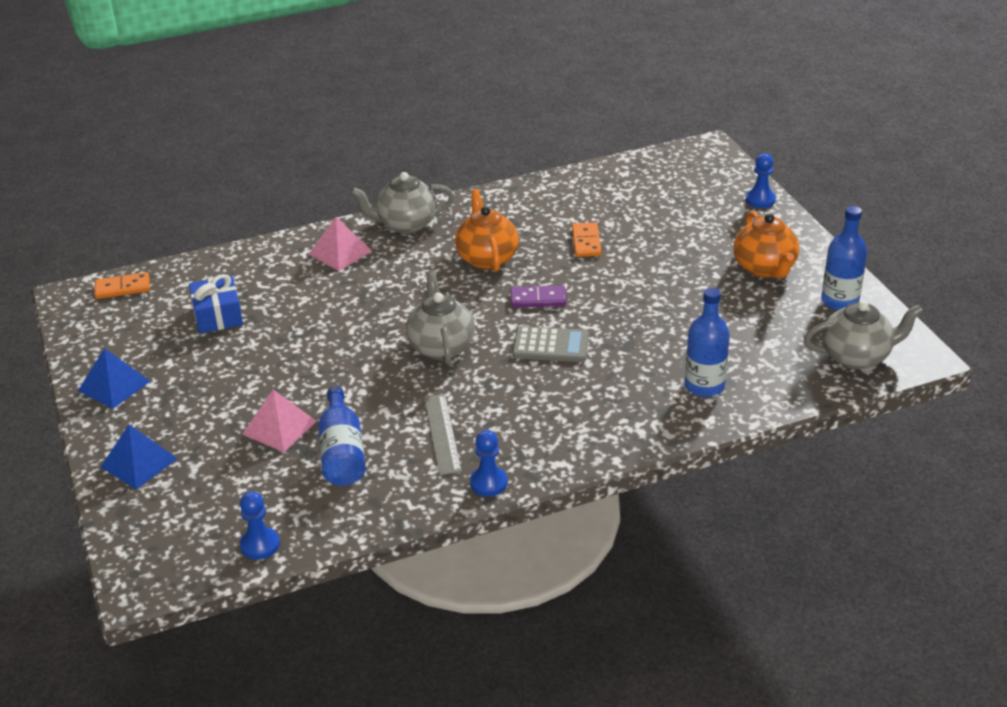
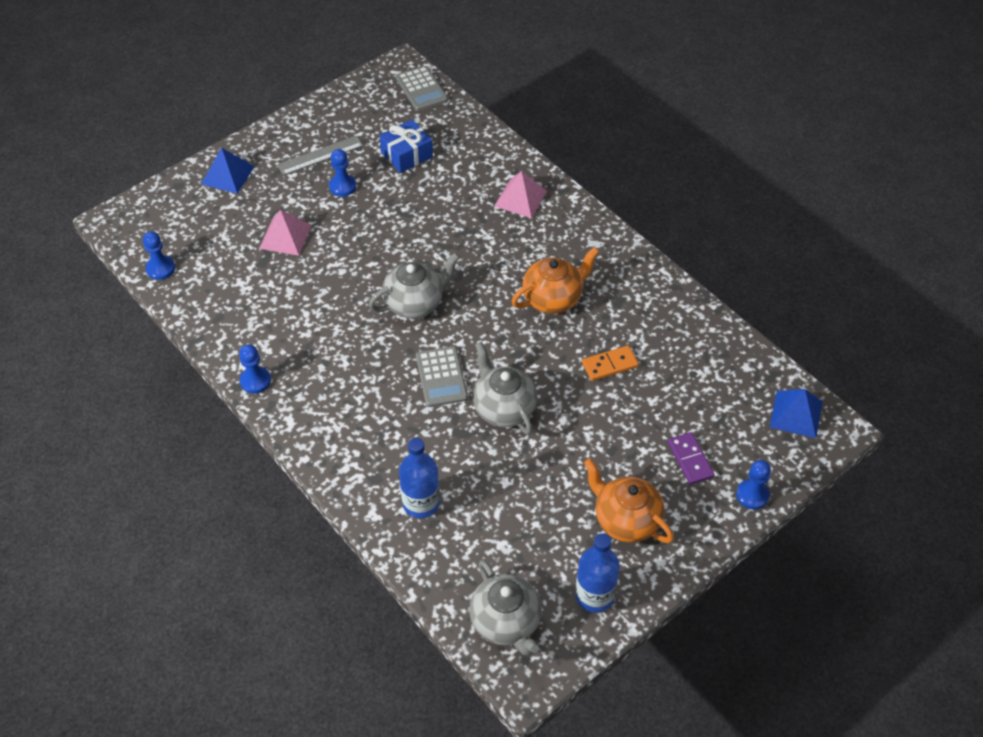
camera: 70 degrees right, 15 degrees up
blue pyramid [78,348,151,409] -> blue pyramid moved to [770,389,822,438]
orange domino [94,272,150,299] -> grey calculator [396,66,448,111]
blue bottle [318,387,366,486] -> none
grey teapot [350,172,454,234] -> grey teapot moved to [473,342,537,435]
grey ruler [424,394,462,475] -> grey ruler moved to [277,136,363,175]
purple domino [510,285,566,308] -> purple domino moved to [668,432,715,485]
orange teapot [733,211,799,278] -> orange teapot turned 75 degrees clockwise [584,458,674,543]
none -> blue pawn [329,149,356,197]

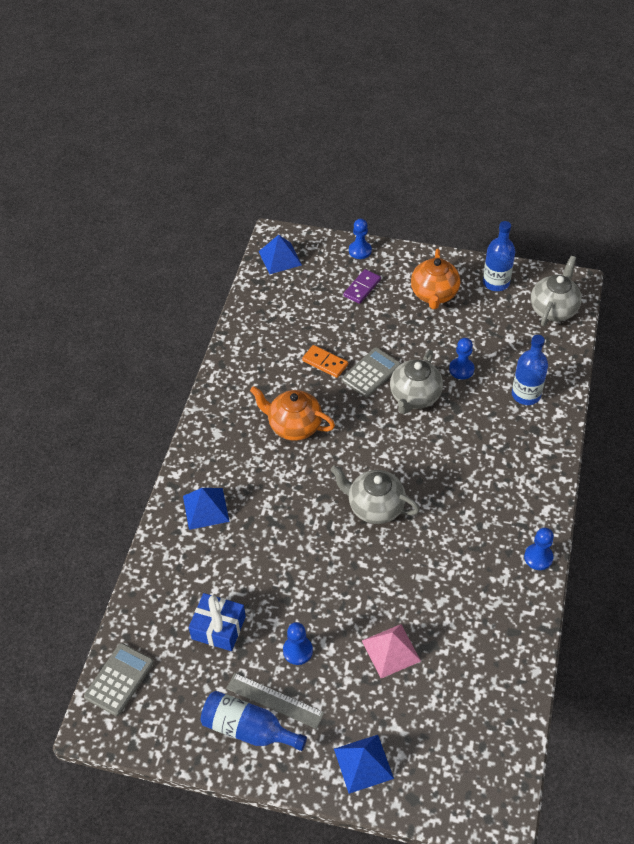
camera: 125 degrees left, 0 degrees up
blue pawn [143,231,175,280] -> blue pawn moved to [449,338,475,379]
grey calculator [416,346,468,407] -> grey calculator moved to [341,348,401,398]
pink pyramid [494,171,547,218] -> blue pyramid [183,488,230,530]
none -> blue bottle [201,691,307,751]

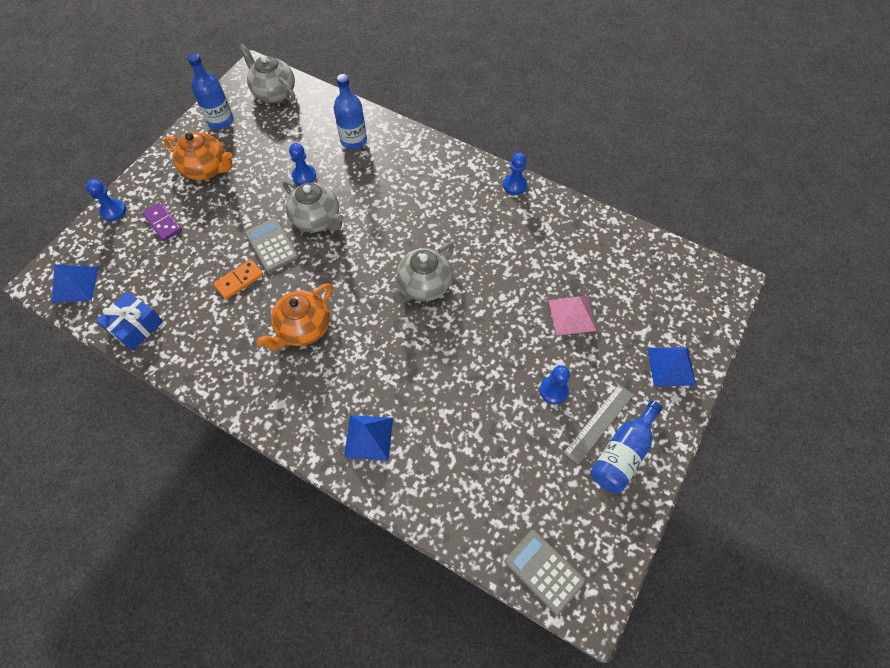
camera: 75 degrees left, 10 degrees up
blue gift [189,593,246,651] -> blue gift moved to [96,291,163,351]

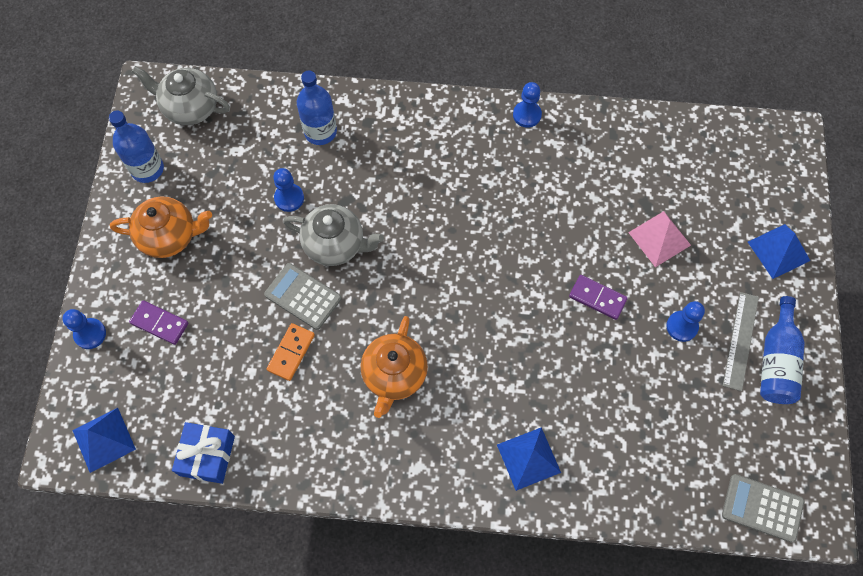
camera: 25 degrees left, 5 degrees up
grey teapot [388,242,454,303] -> none
none -> purple domino [569,275,628,320]

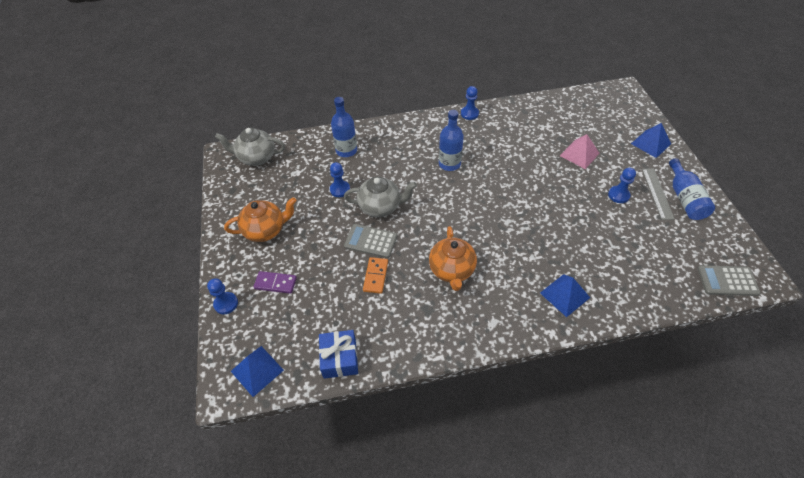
camera: 15 degrees left, 15 degrees down
blue bottle [109,111,164,183] -> blue bottle moved to [439,110,464,171]
purple domino [569,275,628,320] -> none

